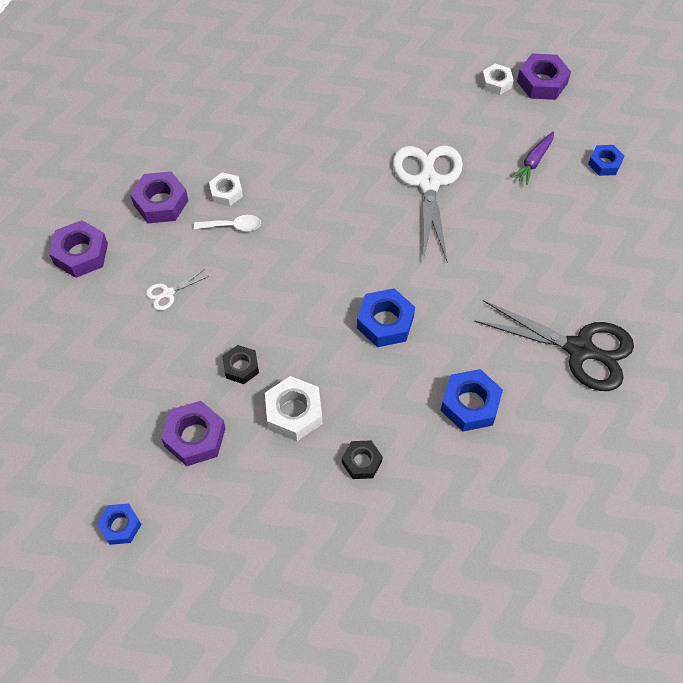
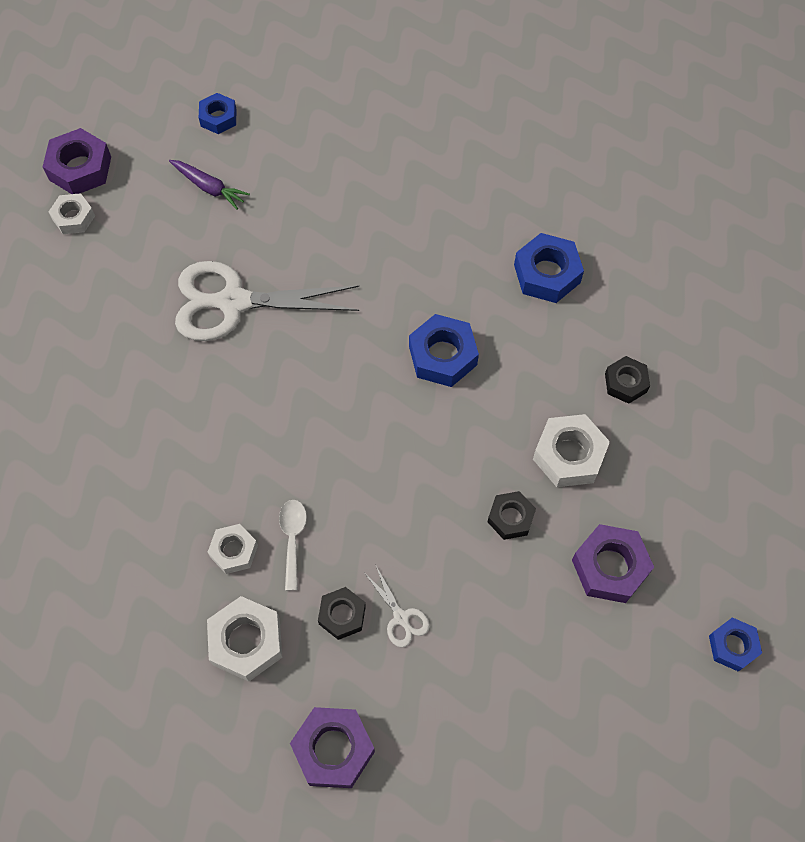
camera: 90 degrees left, 5 degrees up
purple nut [130,172,189,223] -> white nut [207,596,282,681]
black scissors [474,300,634,391] -> none
none -> black nut [318,587,366,640]

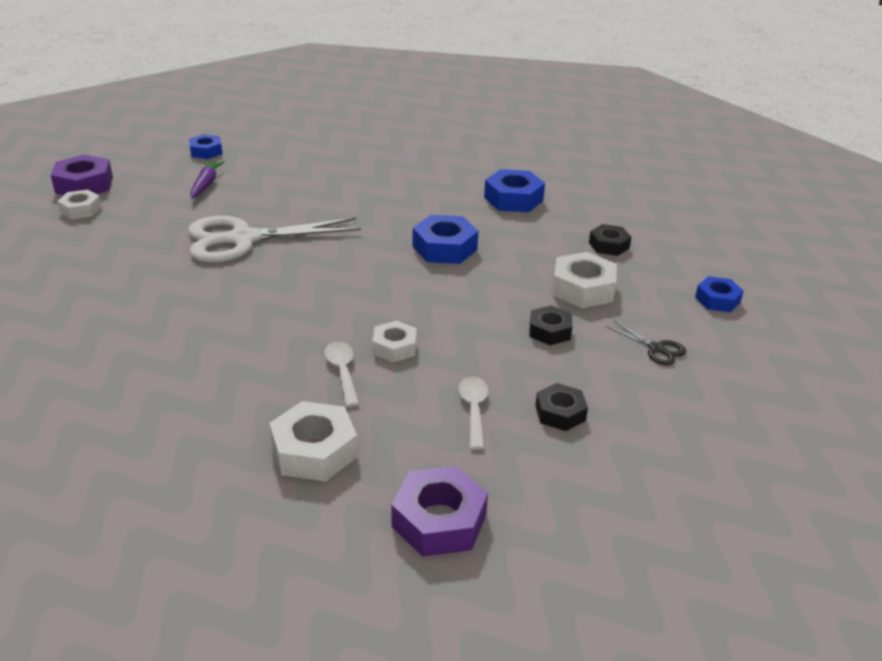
camera: 15 degrees left, 30 degrees down
purple carrot [169,160,250,210] -> purple carrot turned 105 degrees counterclockwise [190,160,224,199]
white nut [208,524,258,574] -> white nut moved to [373,320,417,362]
black nut [318,587,366,640] -> black nut moved to [535,383,588,431]
white scissors [365,566,430,647] -> white spoon [459,376,488,450]
purple nut [572,524,654,603] -> black scissors [606,320,686,365]
blue nut [709,617,762,671] -> blue nut moved to [695,276,744,312]

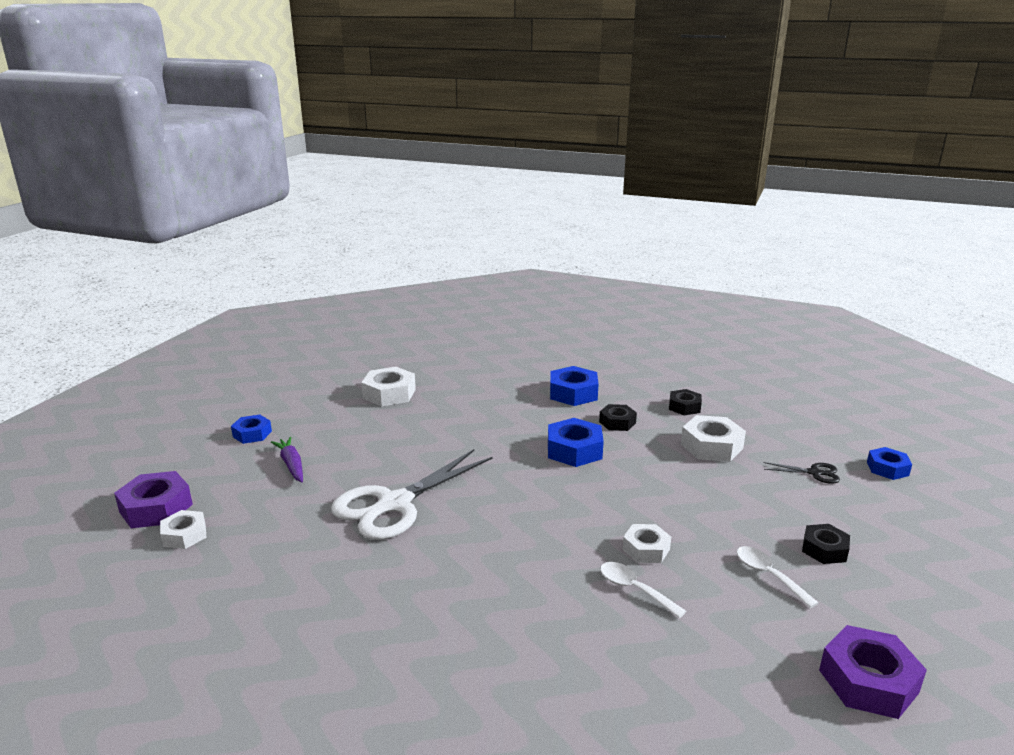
camera: 30 degrees left, 10 degrees down
white nut [269,401,358,481] -> white nut moved to [361,367,416,407]
black nut [529,305,572,345] -> black nut moved to [599,404,637,431]
blue nut [695,276,744,312] -> blue nut moved to [867,447,912,480]

